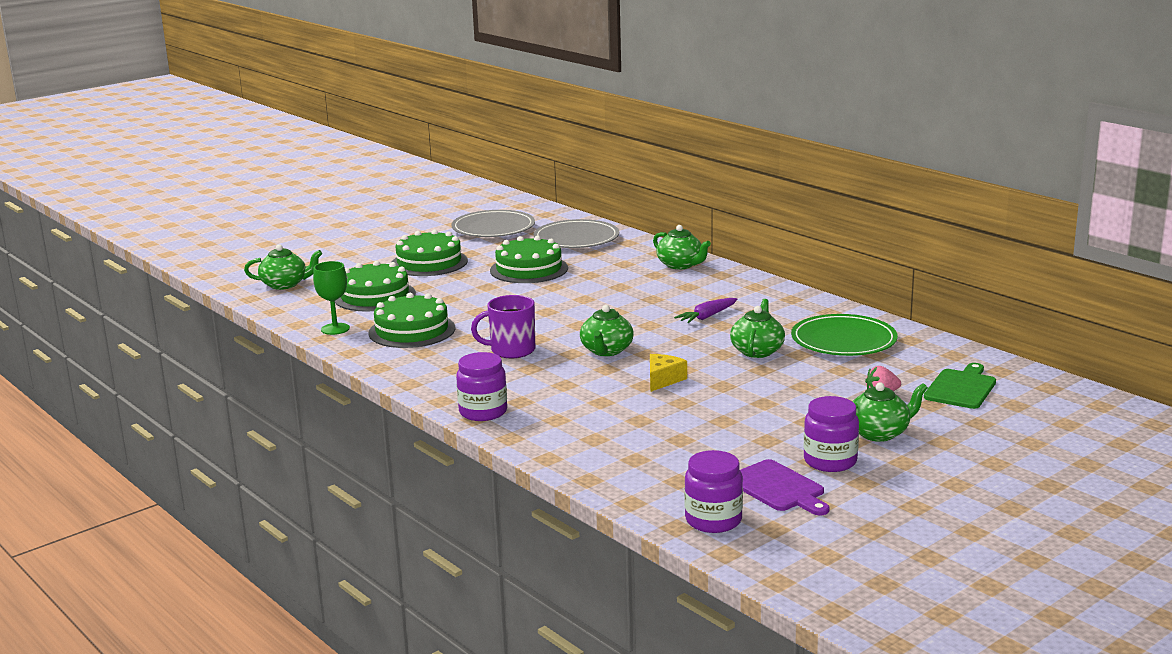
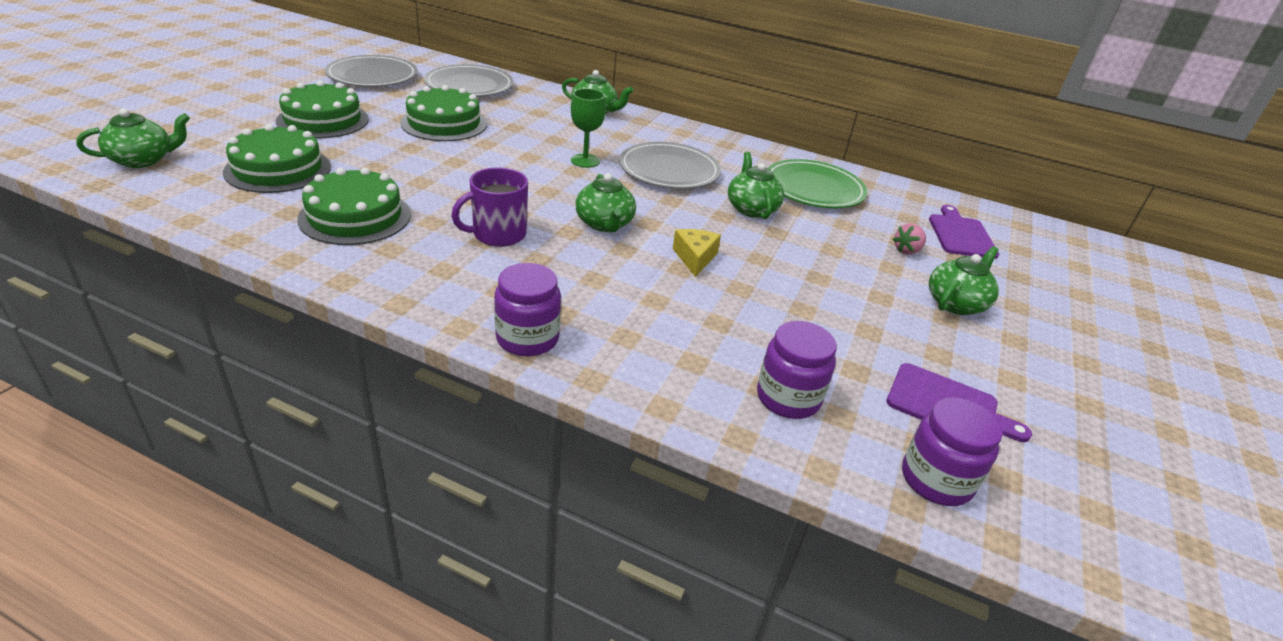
camera: 30 degrees left, 15 degrees up
green goblet [313,261,350,335] -> green goblet moved to [571,88,606,168]
purple carrot [674,298,738,323] -> grey plate [619,142,721,189]
purple jar [804,396,859,472] -> purple jar moved to [757,321,837,419]
green cutting board [924,363,996,409] -> purple cutting board [929,205,999,259]

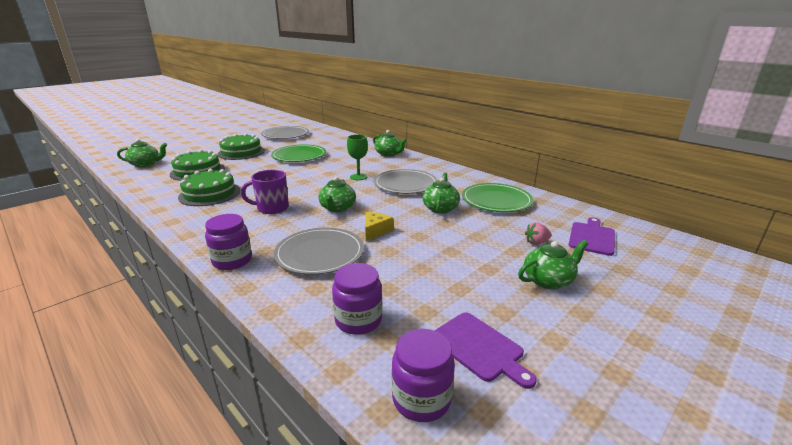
camera: 25 degrees right, 10 degrees down
green cake [400,85,487,141] -> green plate [271,144,326,162]
grey plate [424,64,514,97] -> grey plate moved to [274,228,364,275]

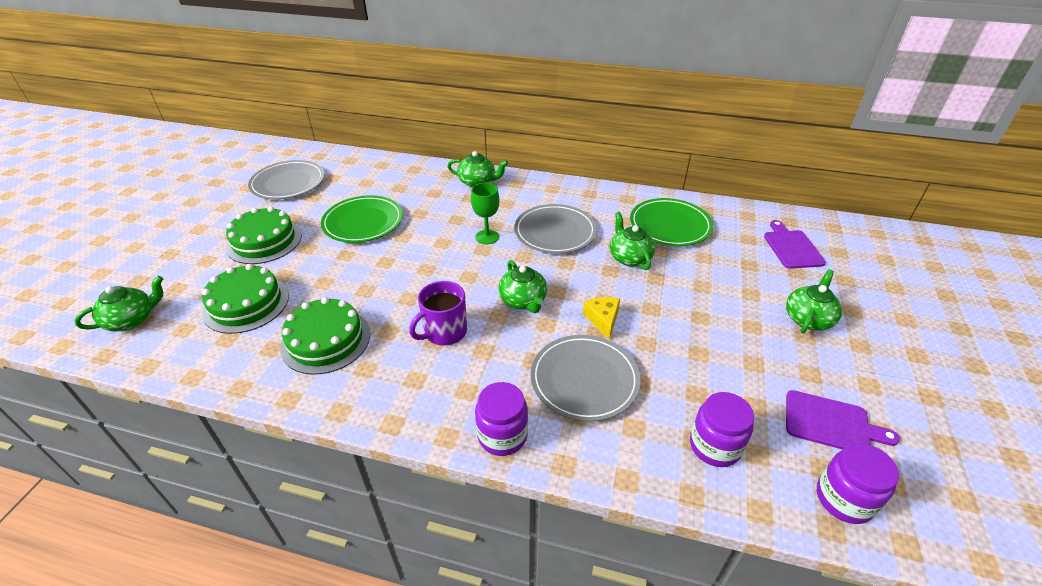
camera: 30 degrees left, 15 degrees up
pink strawberry [525,222,552,245] -> none

